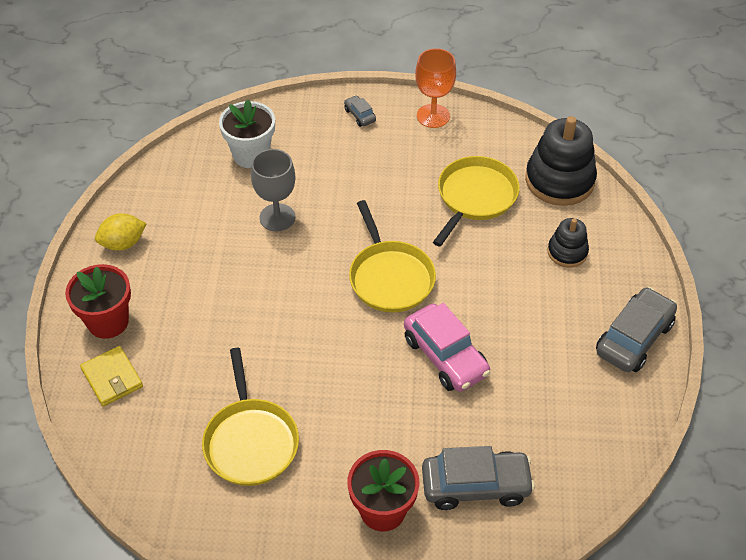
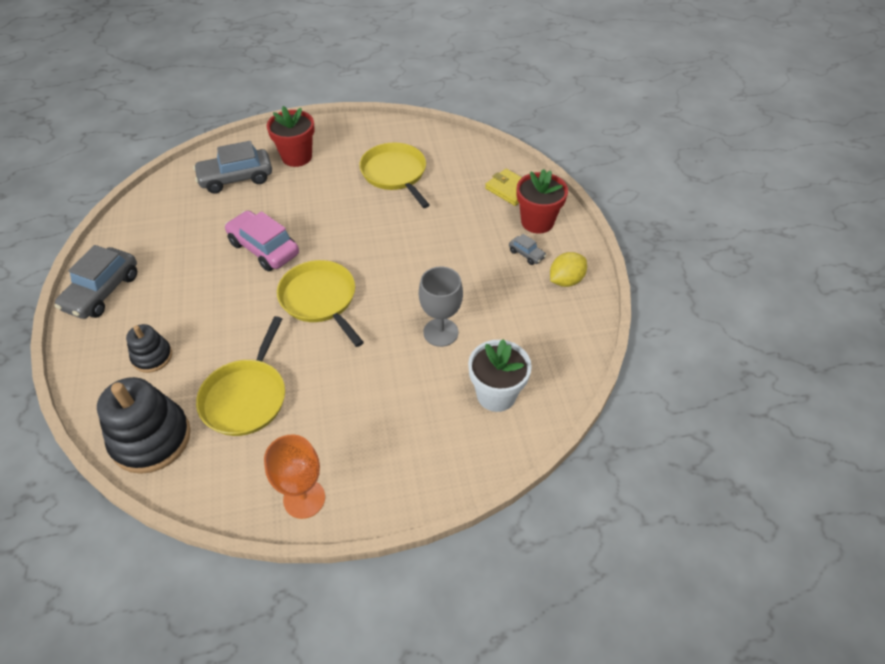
camera: 165 degrees right, 0 degrees up
grey car [344,95,376,127] -> grey car moved to [509,234,546,265]

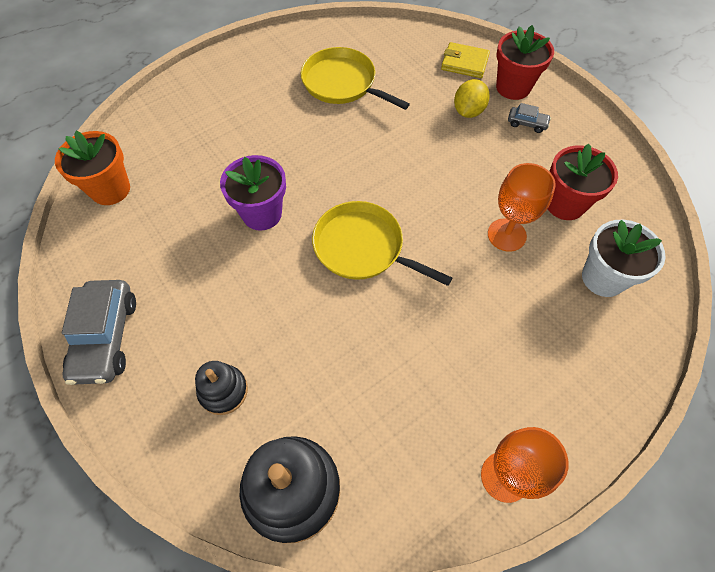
camera: 25 degrees left, 10 degrees up
grey car [193,141,272,194] -> none
yellow pan [196,316,285,436] -> none
pink car [225,210,299,271] -> purple flower pot [220,155,286,230]
red flower pot [267,106,315,167] -> red flower pot moved to [548,143,618,220]
grey goblet [419,266,463,347] -> orange goblet [488,163,556,252]
yellow lemon [550,252,587,287] -> yellow lemon moved to [454,79,490,118]
none -> orange flower pot [55,131,130,205]

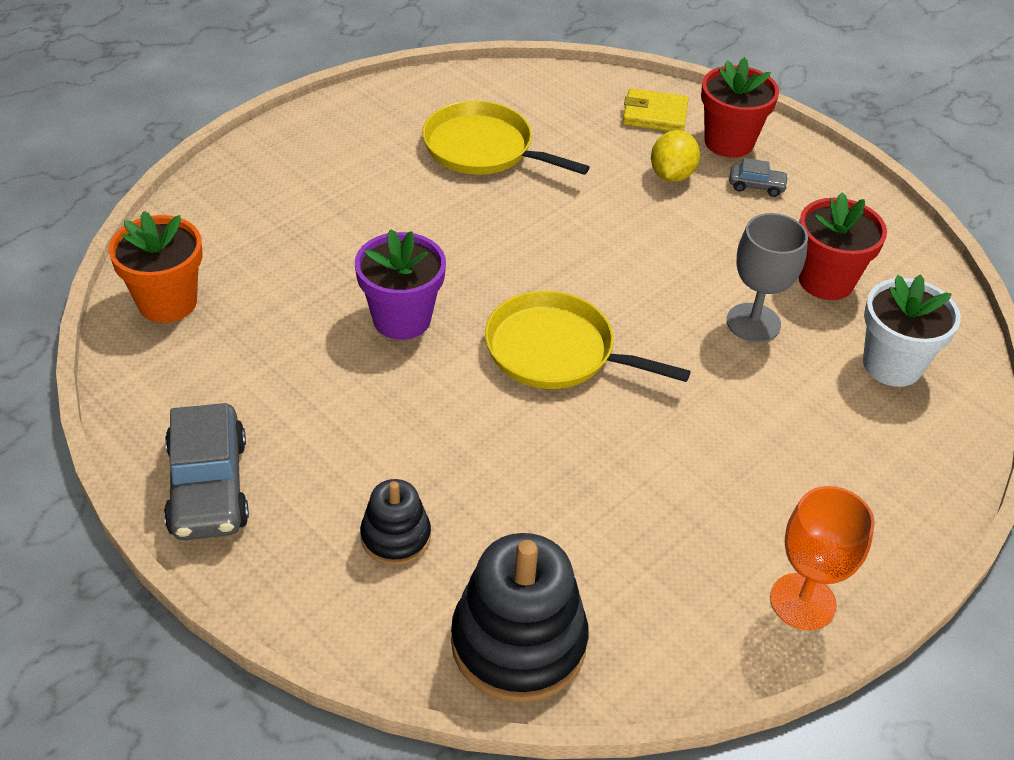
camera: 10 degrees left, 15 degrees down
orange goblet [488,163,556,252] -> grey goblet [727,213,808,342]

